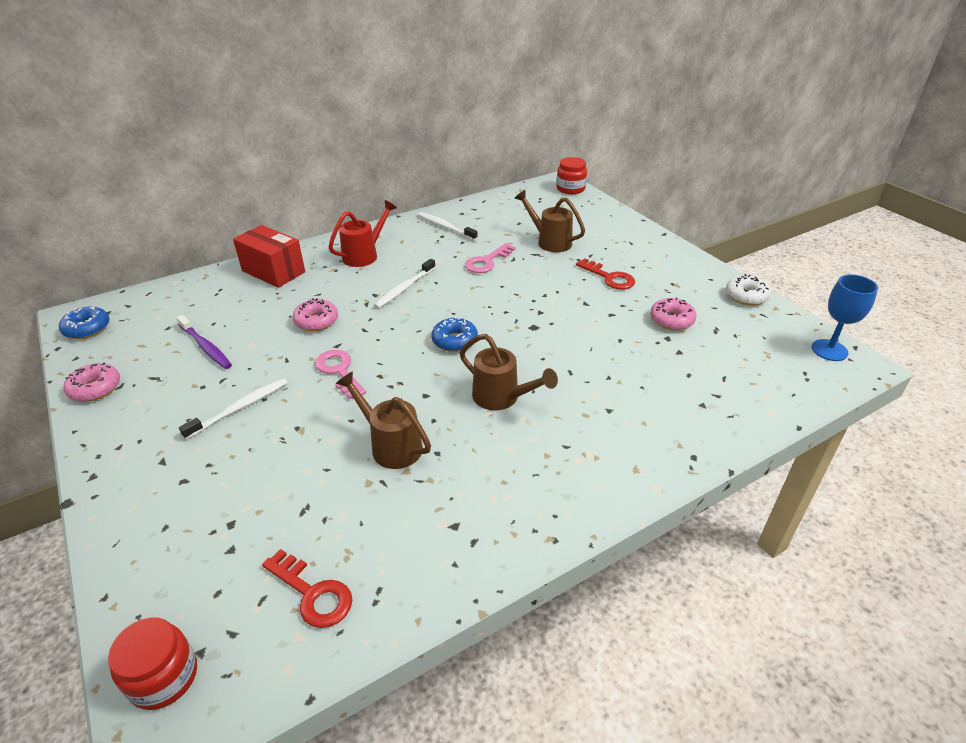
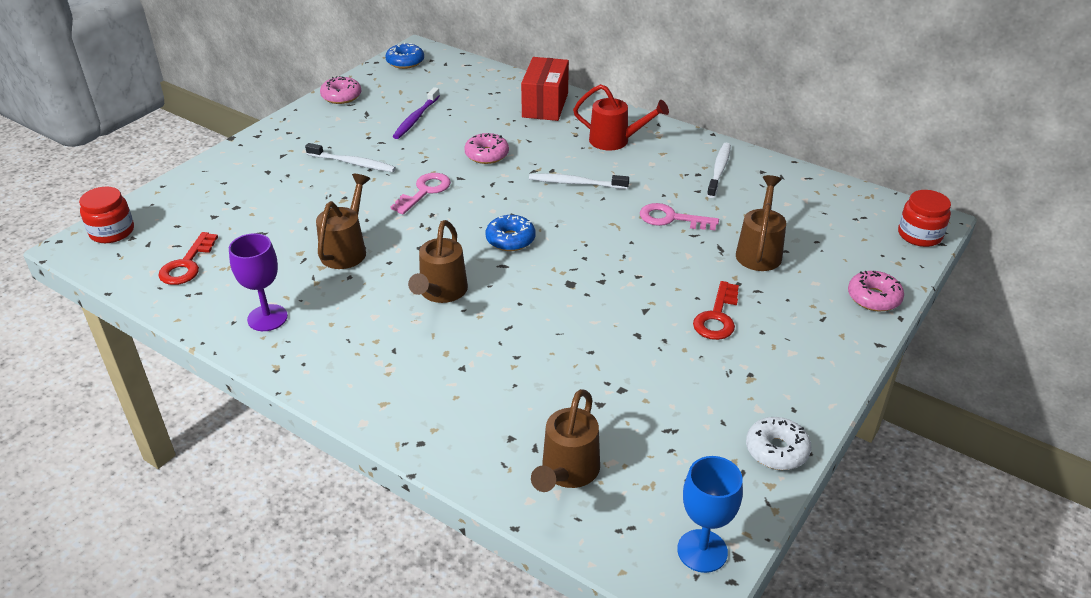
camera: 65 degrees right, 0 degrees up
pink donut [650,297,697,330] -> pink donut moved to [848,271,904,311]
none -> purple goblet [229,233,288,331]
none -> brown watering can [531,389,600,492]

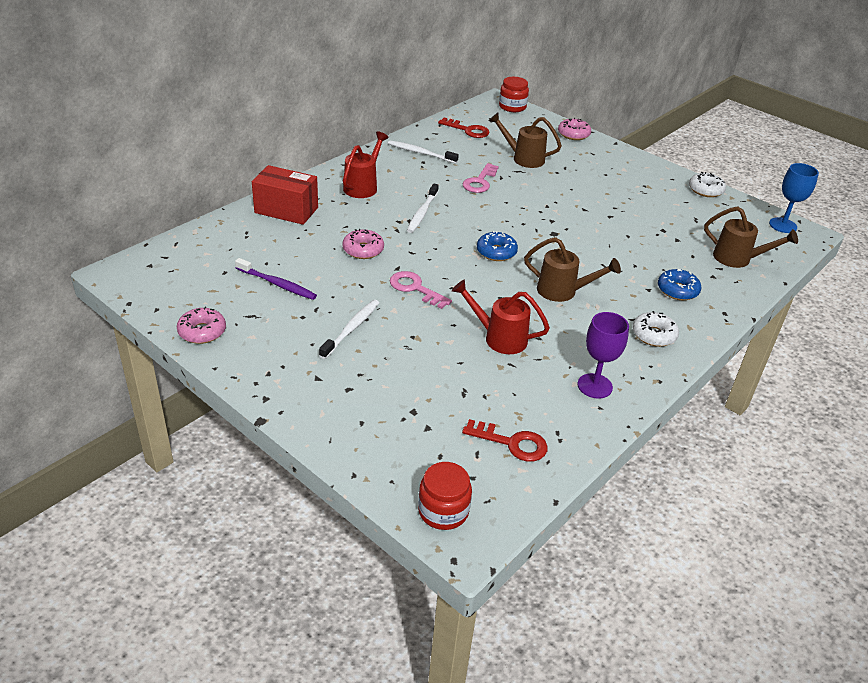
camera: 85 degrees left, 0 degrees up
brown watering can [316,174,370,269] -> red watering can [452,279,550,354]
blue donut [385,42,424,69] -> blue donut moved to [658,269,702,300]
red key [693,281,739,340] -> red key moved to [438,117,490,138]
none -> white donut [632,311,679,347]

